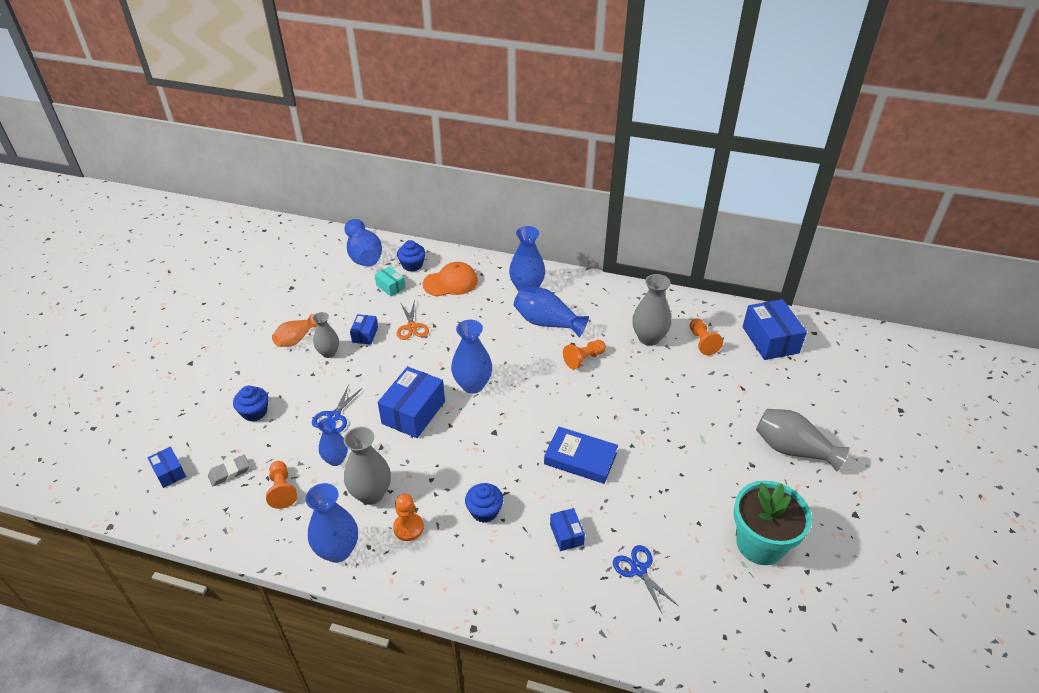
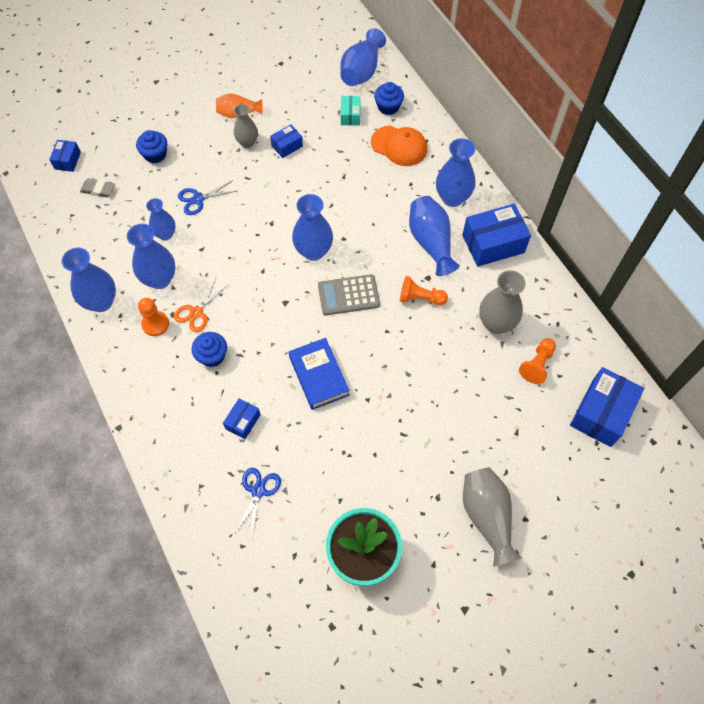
camera: 45 degrees right, 20 degrees up
orange pawn [266,461,297,509] -> none
grey vase [344,427,391,505] -> blue vase [127,224,175,289]
blue box [378,367,445,438] -> blue box moved to [462,204,531,267]
orange scissors [397,300,429,340] -> orange scissors moved to [174,278,229,332]
none -> grey calculator [318,274,380,315]

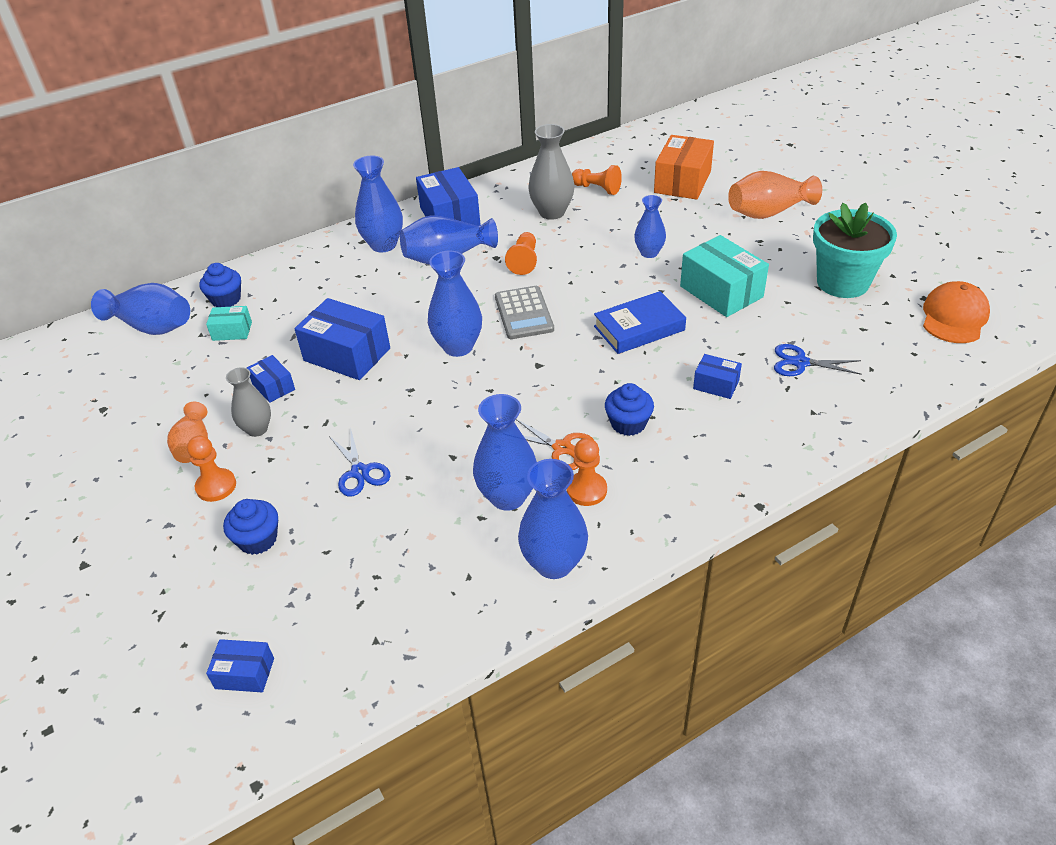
camera: 90 degrees left, 20 degrees down
grey eraser [80,178,115,197] -> none
blue vase [146,198,176,240] -> blue vase moved to [634,195,666,258]
orange cap [371,125,427,166] -> orange cap moved to [923,281,990,343]
grey vase [463,467,521,567] -> orange vase [728,171,822,219]
blue box [570,367,644,447] -> blue box moved to [294,298,390,380]
none -> orange pawn [187,436,236,502]
none -> orange box [654,135,714,200]
none -> turquoise box [680,235,769,317]

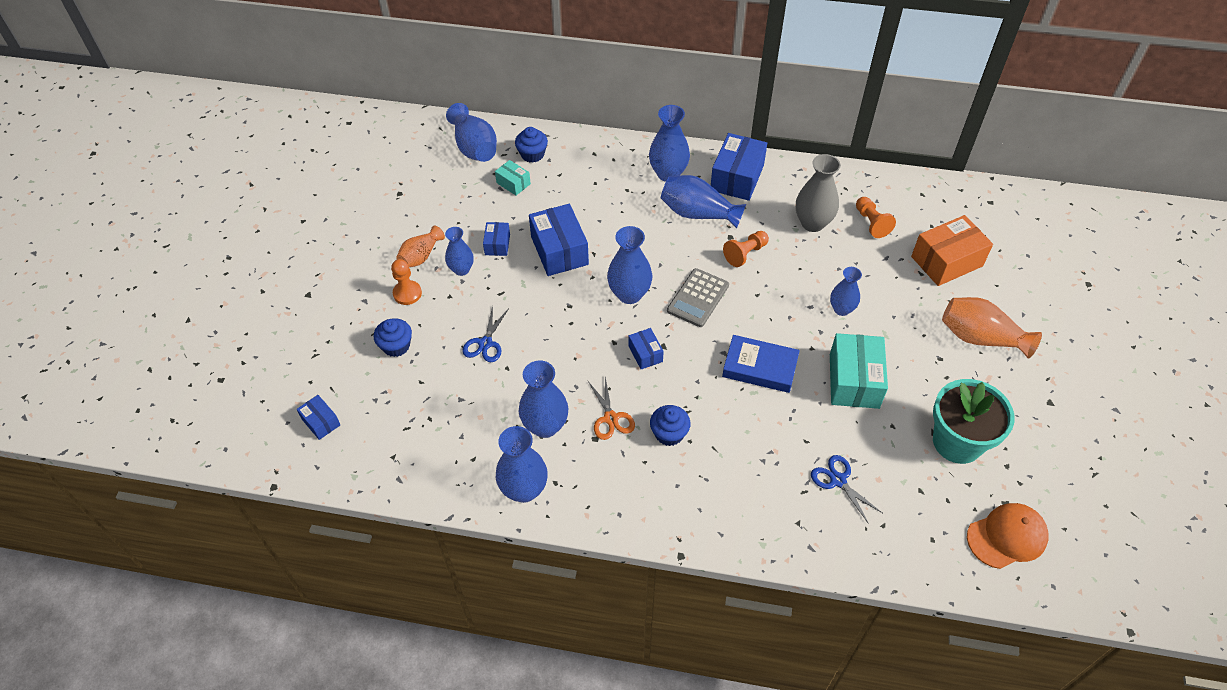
camera: 40 degrees right, 10 degrees up
grey vase [226,367,271,437] -> blue vase [445,227,474,276]
orange pawn [567,438,607,506] -> none
blue box [693,354,742,399] -> blue box moved to [629,328,664,370]

